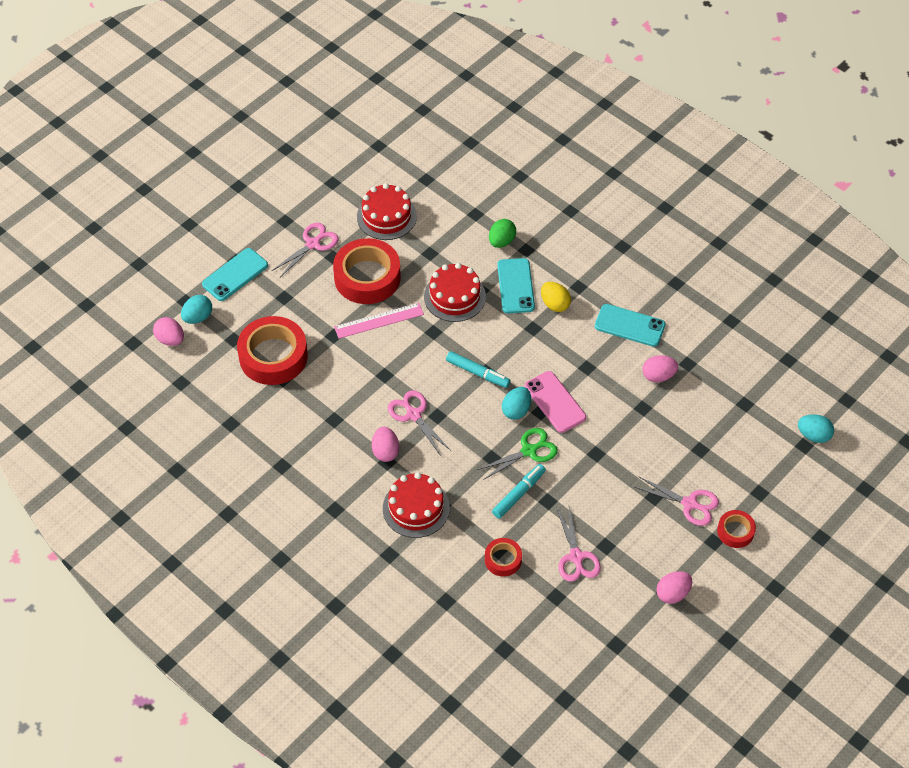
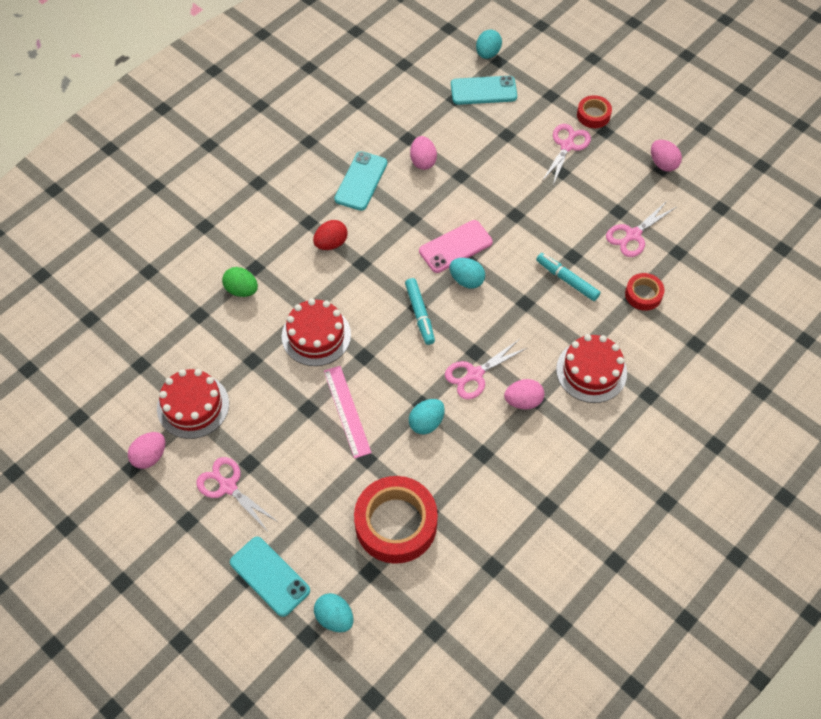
camera: 90 degrees left, 5 degrees up
pink egg [153,317,184,346] -> pink egg moved to [128,432,165,469]
red tape [333,238,401,304] -> none
turquoise marker [446,351,511,388] -> turquoise marker turned 135 degrees clockwise [405,278,435,345]
green scissors [477,428,558,480] -> none
turquoise phone [497,258,535,313] -> turquoise phone moved to [451,76,517,105]
yellow egg [541,282,571,312] -> red egg [313,220,348,250]
pink scissors [557,507,601,582] -> pink scissors turned 150 degrees clockwise [606,201,677,257]
none -> turquoise egg [409,399,445,434]

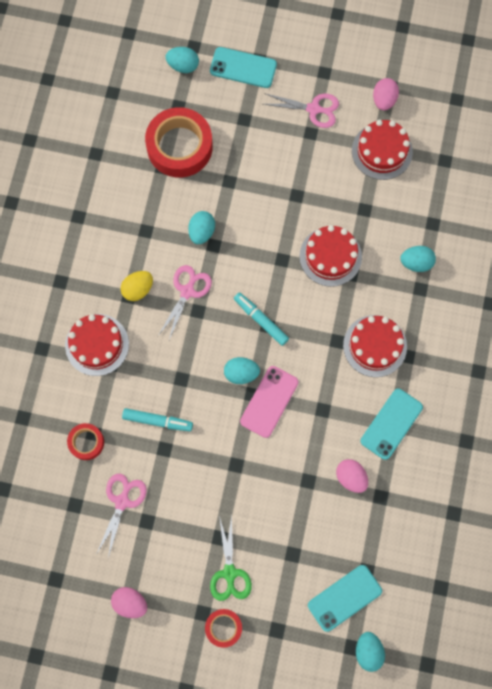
camera: 150 degrees right, 15 degrees up
green egg [222,267,258,297] -> turquoise egg [400,246,436,272]
red egg [313,220,348,250] -> red cake [343,315,407,377]
pink ruler [324,366,372,459] -> none
turquoise phone [334,151,387,211] -> turquoise phone turned 45 degrees clockwise [361,389,423,460]
pink egg [504,379,544,409] -> yellow egg [120,271,153,301]
pink scissors [542,124,591,185] -> green scissors [210,515,252,601]

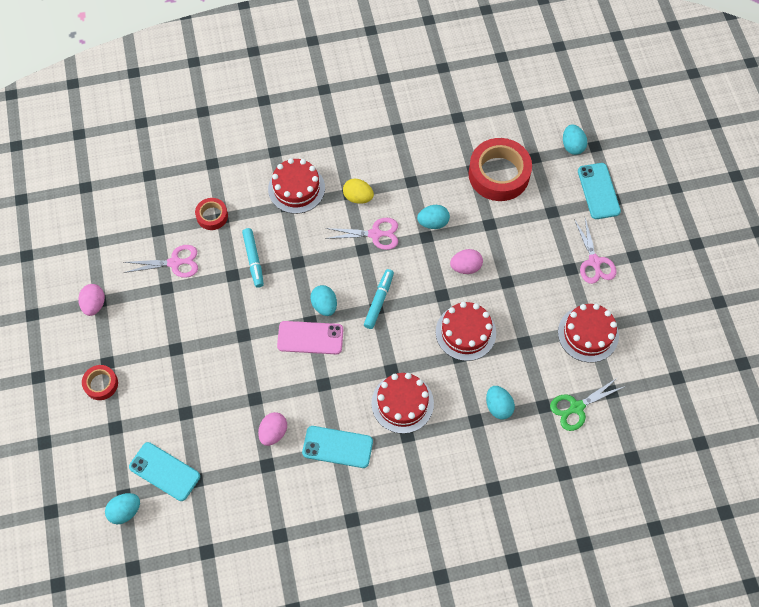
camera: 65 degrees right, 10 degrees down
green scissors [210,515,252,601] -> green scissors moved to [550,378,625,431]
pink egg [373,78,399,110] -> pink egg moved to [450,249,483,274]

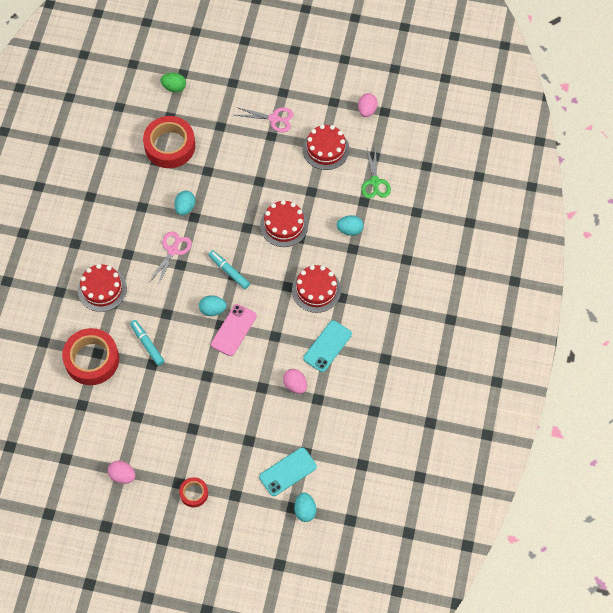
camera: 65 degrees left, 0 degrees up
pink scissors [124,245,198,278] -> none
red tape [195,198,228,230] -> red tape [62,328,119,385], size x1.99
turquoise marker [242,228,264,288] -> turquoise marker turned 135 degrees counterclockwise [130,320,164,366]
yellow egg [343,179,374,204] -> none
pink egg [450,249,483,274] -> pink egg moved to [358,93,378,117]
turquoise egg [563,125,587,155] -> green egg [160,73,186,92]
turquoise phone [578,163,621,219] -> none

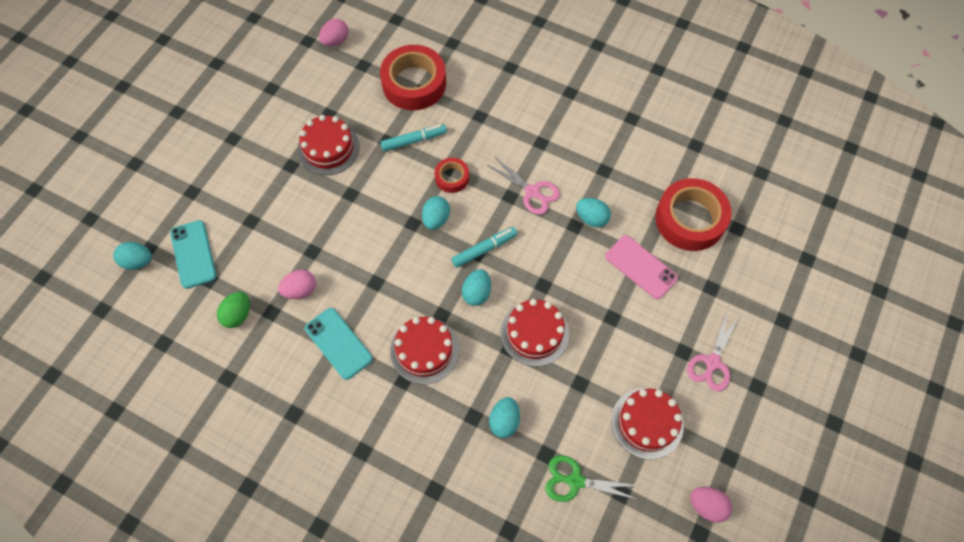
camera: 105 degrees right, 0 degrees up
red cake [78,264,127,312] -> red cake moved to [298,115,360,175]
pink egg [108,461,135,484] -> pink egg moved to [319,19,349,46]
green egg [160,73,186,92] -> green egg moved to [217,292,250,328]
red tape [179,477,208,507] -> red tape moved to [435,158,469,193]
pink phone [211,304,257,356] -> pink phone moved to [605,235,678,299]
none -> turquoise egg [462,269,491,306]

